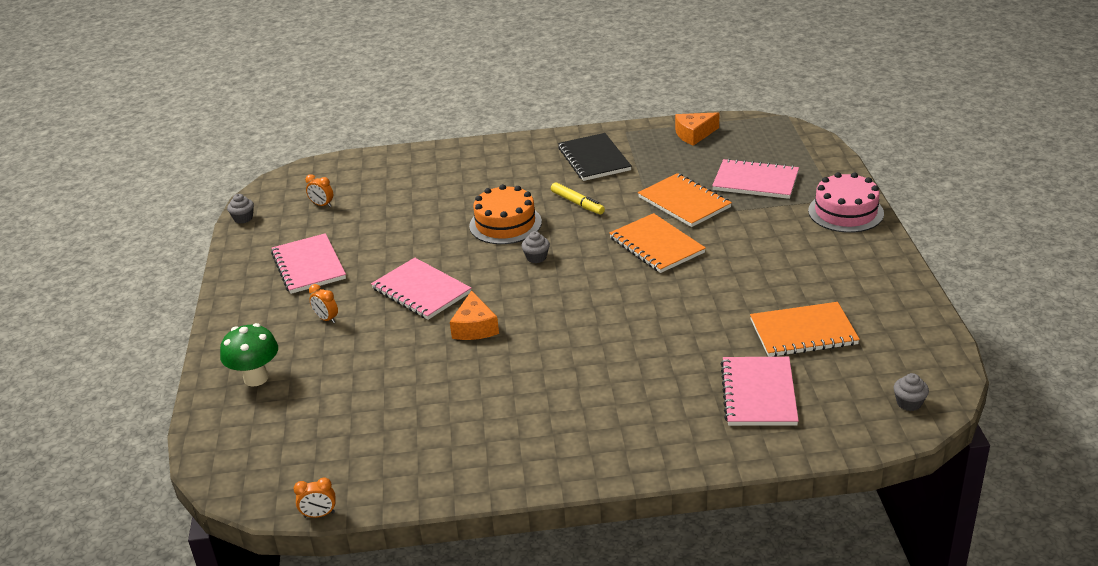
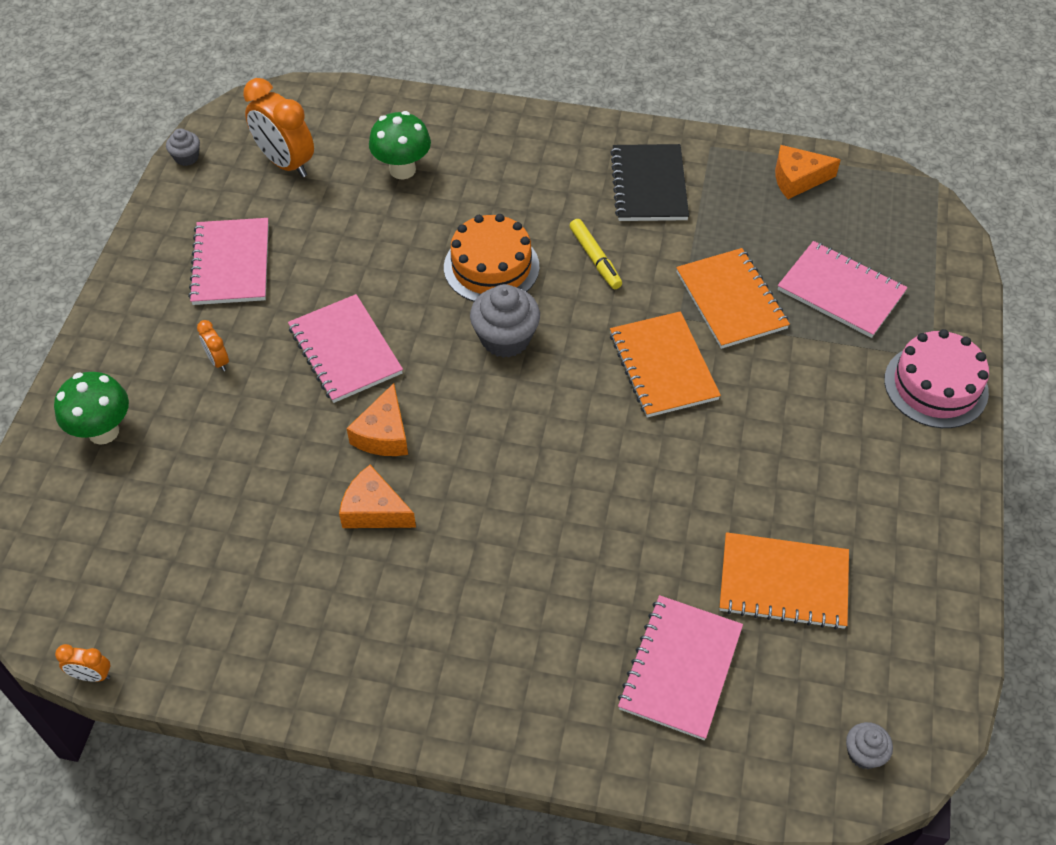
camera: 15 degrees right, 20 degrees up
orange clock [305,174,334,207] -> orange clock [243,78,314,178], size x2.12
grey cupcake [521,231,550,263] -> grey cupcake [470,284,540,358], size x1.85
none -> orange cheese [339,465,416,528]
none -> green mushroom [369,111,431,179]

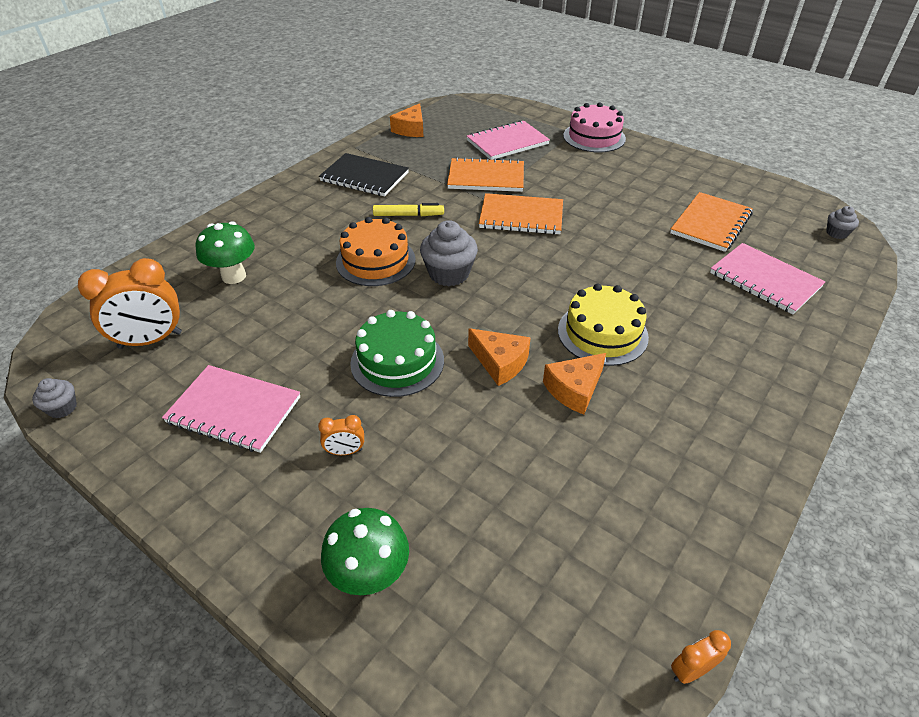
camera: 65 degrees left, 10 degrees down
orange clock [55,644,110,682] -> orange clock turned 150 degrees counterclockwise [671,630,731,684]
pink notebook [288,294,403,403] -> green cake [350,310,444,397]
none -> yellow cake [558,284,649,366]

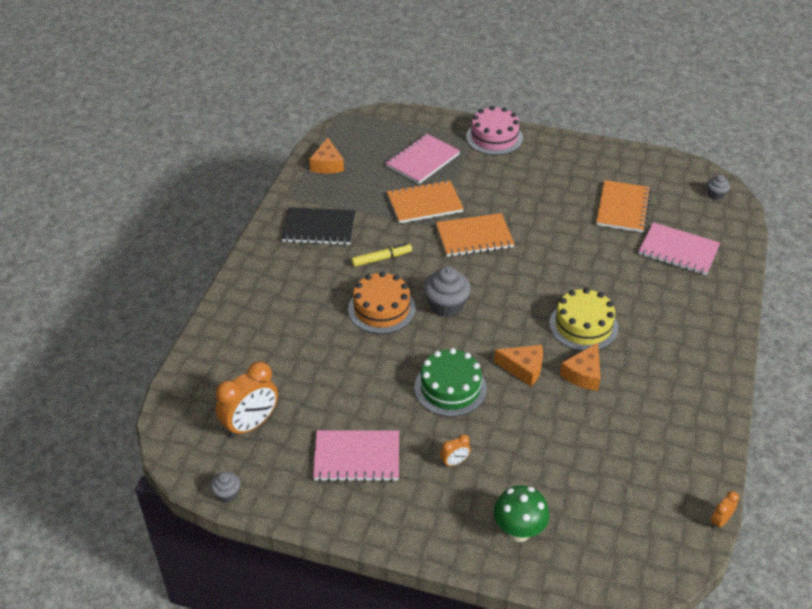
camera: 20 degrees left, 0 degrees up
green mushroom [195,222,255,284] -> none

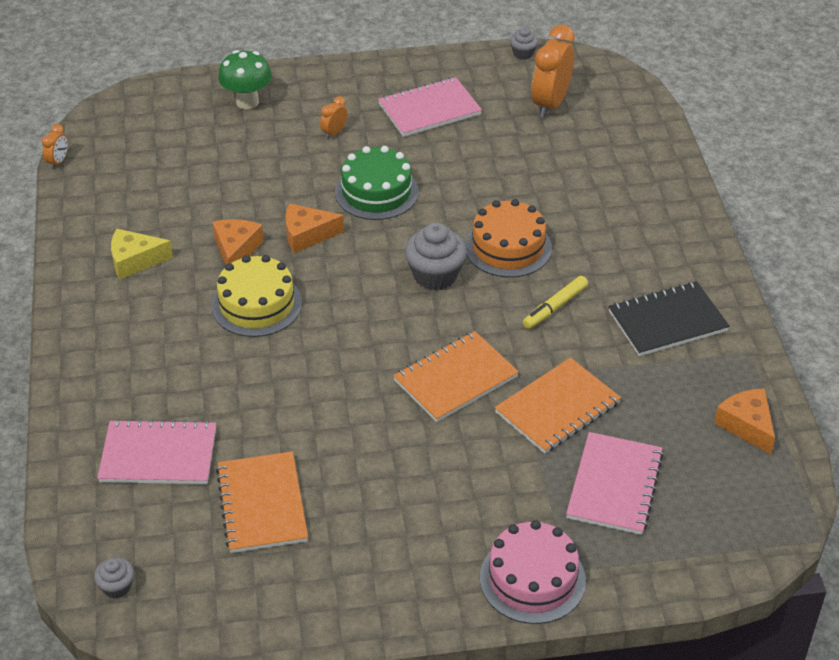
camera: 155 degrees right, 0 degrees up
none -> yellow cheese [111,229,173,279]

